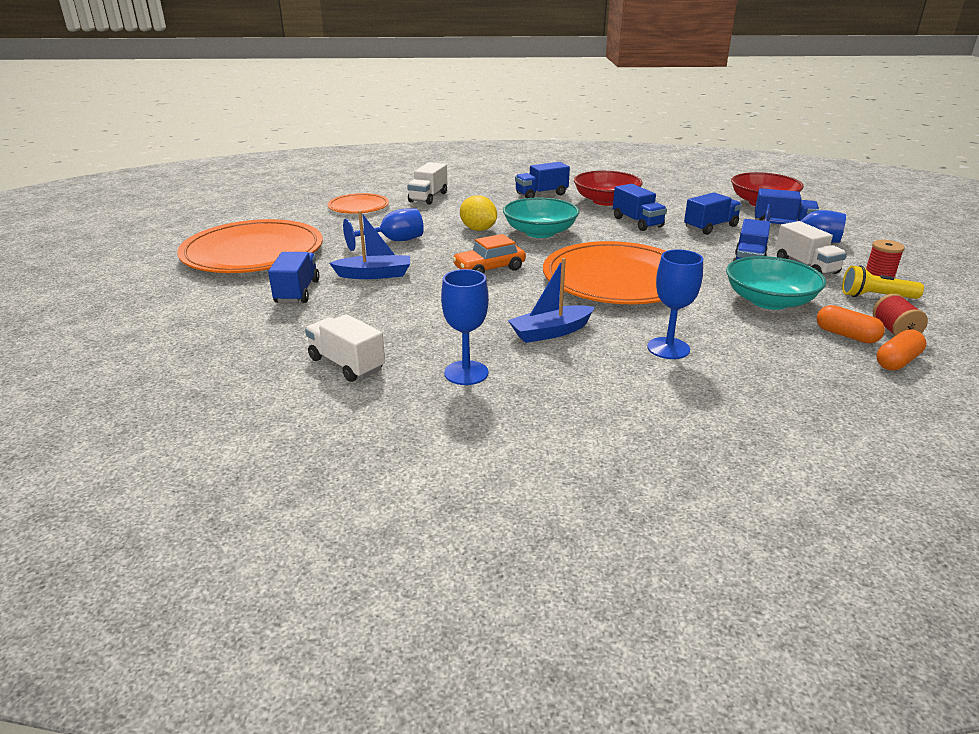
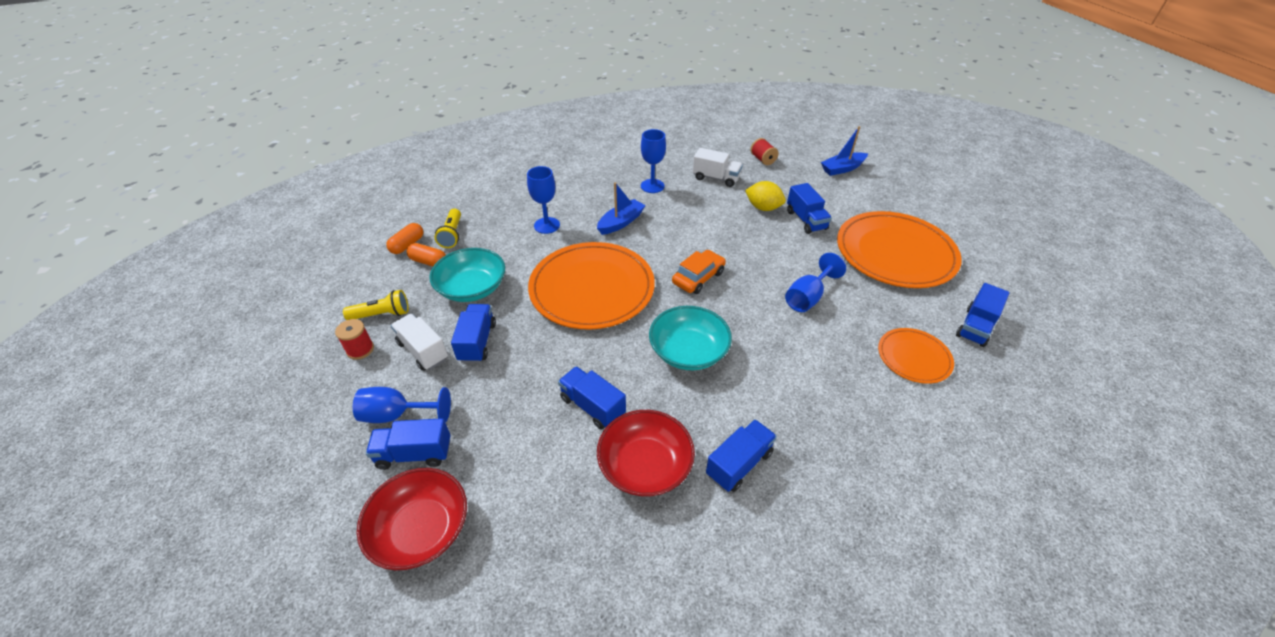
camera: 160 degrees right, 15 degrees up
blue boat [329,211,410,279] -> blue boat moved to [821,126,868,176]
white truck [407,162,447,205] -> none
yellow lemon [460,195,497,231] -> yellow lemon moved to [745,181,786,211]
blue truck [684,192,742,235] -> blue truck moved to [956,283,1009,347]
red spool [873,294,928,336] -> red spool moved to [750,138,779,165]
none -> yellow flashlight [435,209,461,248]

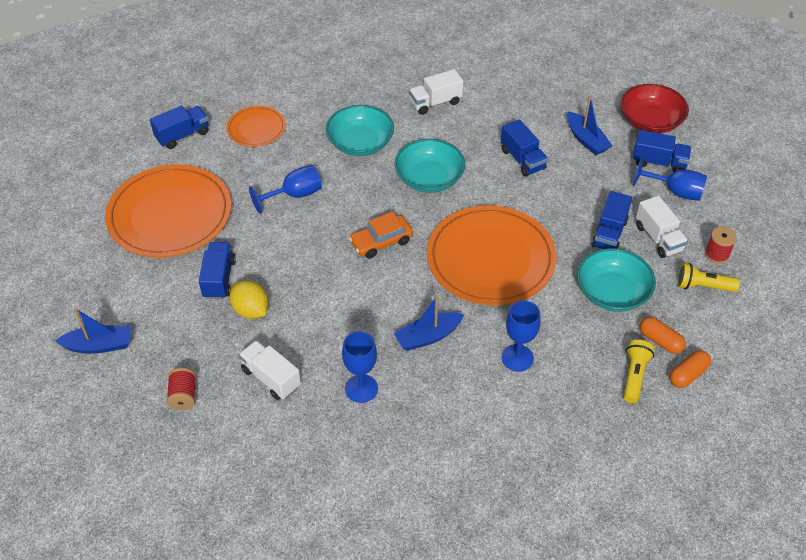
camera: 160 degrees left, 5 degrees up
red bowl [597,410,695,496] -> none
blue truck [706,419,777,492] -> white truck [409,69,464,115]
none -> turquoise bowl [325,105,394,156]
none -> blue boat [567,96,613,155]

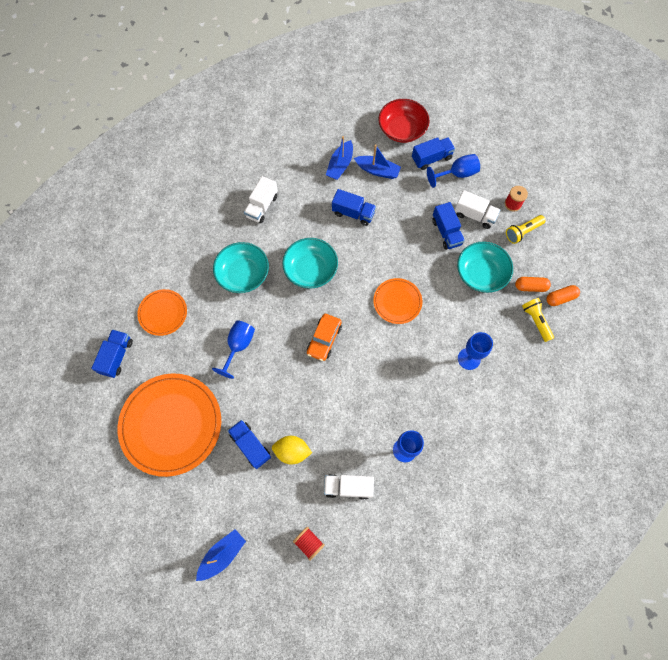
camera: 40 degrees left, 20 degrees up
blue boat [394,296,464,351] -> blue boat moved to [326,136,353,180]
orange plate [427,205,557,306] -> orange plate [373,278,423,324], size x0.51
orange capsule [670,350,711,388] -> orange capsule turned 60 degrees clockwise [546,285,580,306]

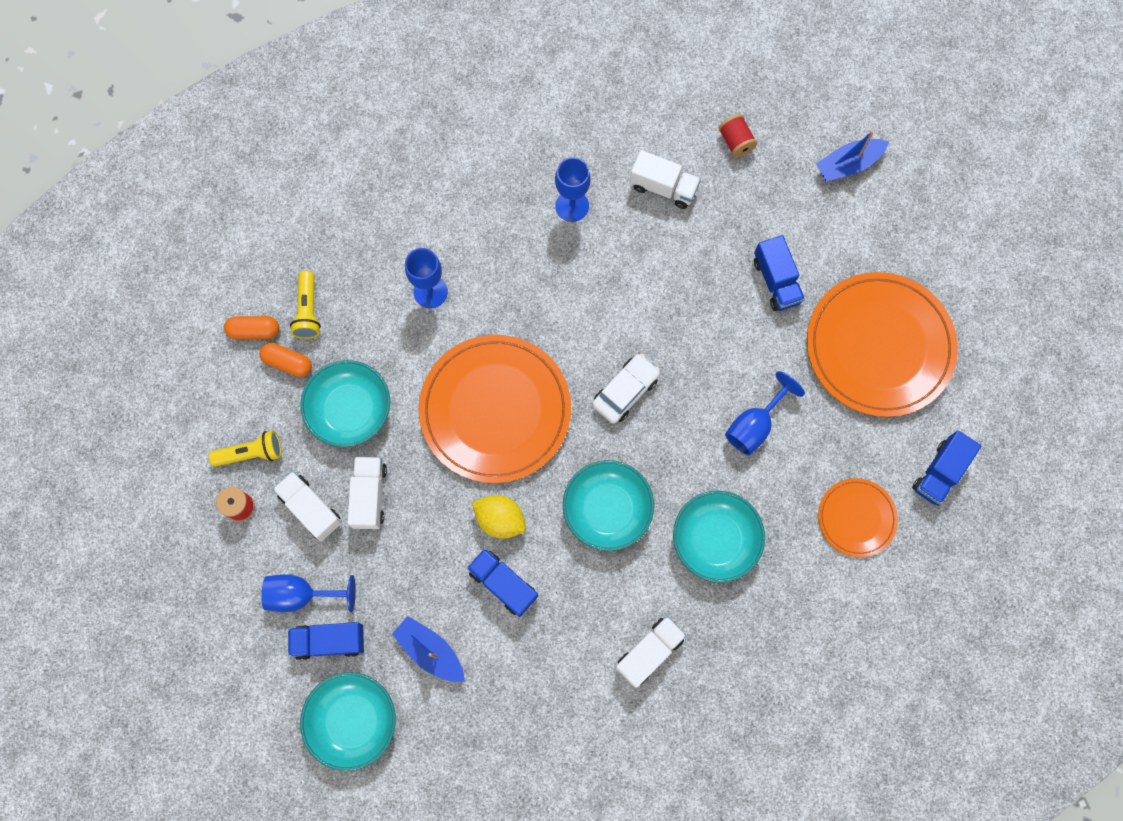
camera: 160 degrees left, 5 degrees up
yellow lemon [272,436,312,464] -> yellow lemon moved to [472,495,526,539]
orange car [307,314,342,361] -> white car [592,354,660,424]
blue boat [326,136,353,180] -> none
orange plate [373,278,423,324] -> orange plate [419,335,571,483], size x1.95
red bowl [379,99,430,143] -> turquoise bowl [300,672,396,771]
blue truck [432,202,465,250] -> white truck [347,457,387,529]

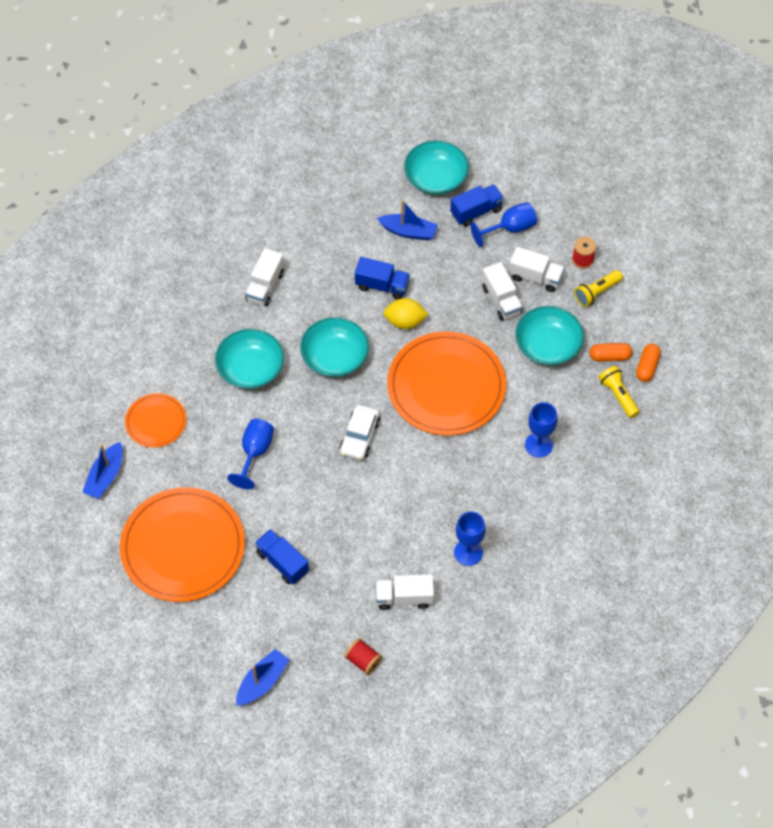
camera: 155 degrees right, 15 degrees down
orange capsule [224,316,279,339] -> orange capsule turned 45 degrees counterclockwise [636,344,661,382]
blue truck [912,430,981,506] -> blue boat [82,442,123,499]

